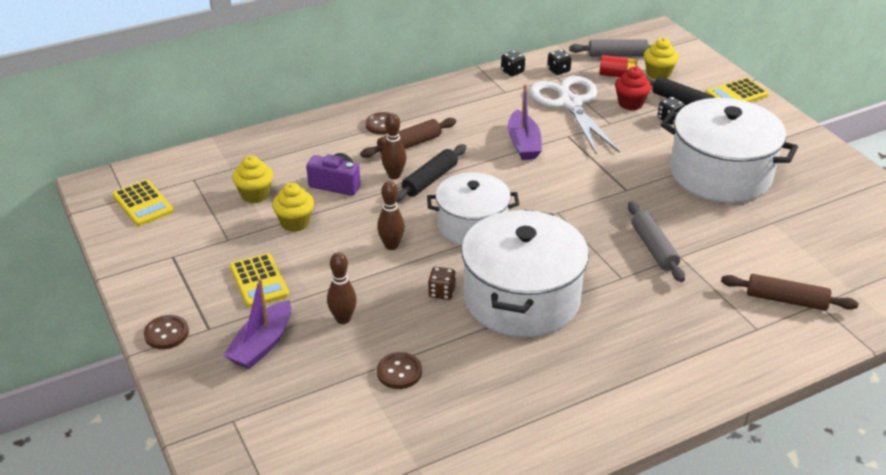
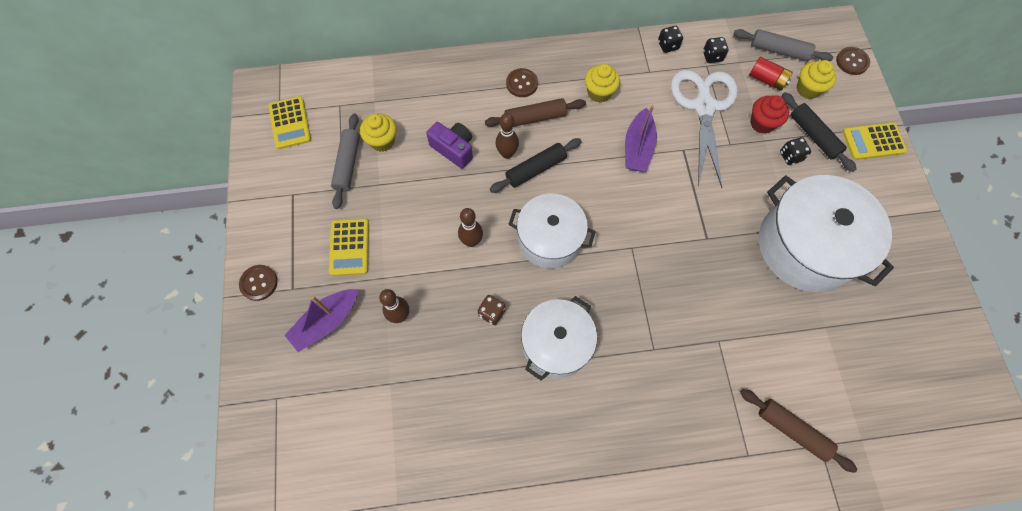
camera: 20 degrees right, 30 degrees up
yellow cupcake [272,183,314,232] -> yellow cupcake moved to [585,64,620,103]
brown button [377,352,422,389] -> brown button moved to [836,47,870,75]
white pot [461,209,589,337] -> white pot [521,296,597,381], size x0.65
grey rolling pin [628,201,685,282] -> grey rolling pin moved to [331,113,360,209]

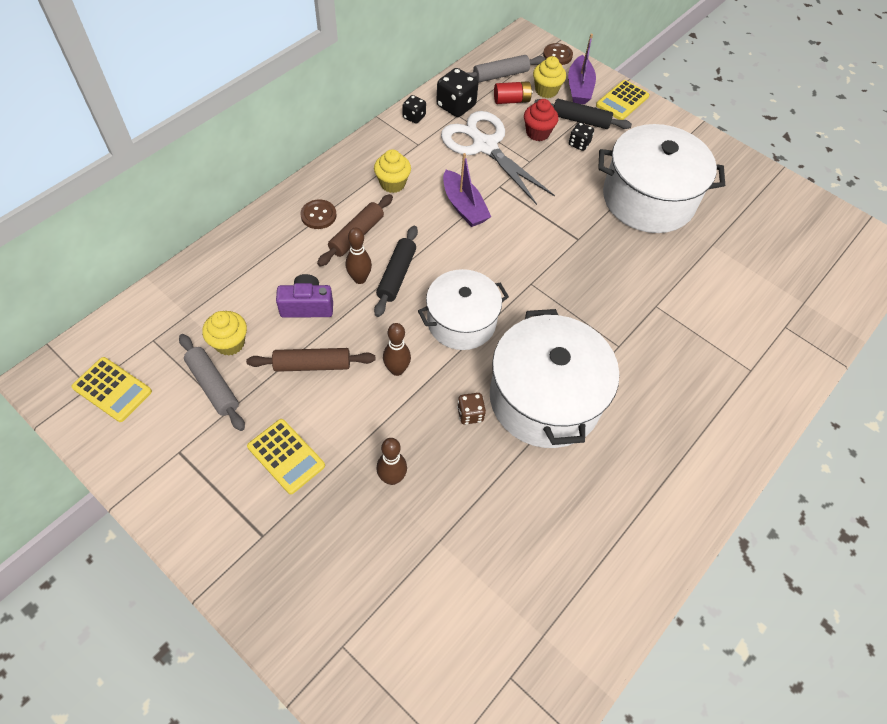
camera: 45 degrees left, 10 degrees down
brown button [239,265,278,301] -> none
purple boat [284,289,358,352] -> purple boat moved to [568,34,596,105]
white pot [521,296,597,381] -> white pot [490,309,619,448], size x1.53
black dice [703,37,728,63] -> black dice [436,68,478,117], size x1.73
brown rolling pin [740,389,857,473] -> brown rolling pin moved to [246,348,375,372]

